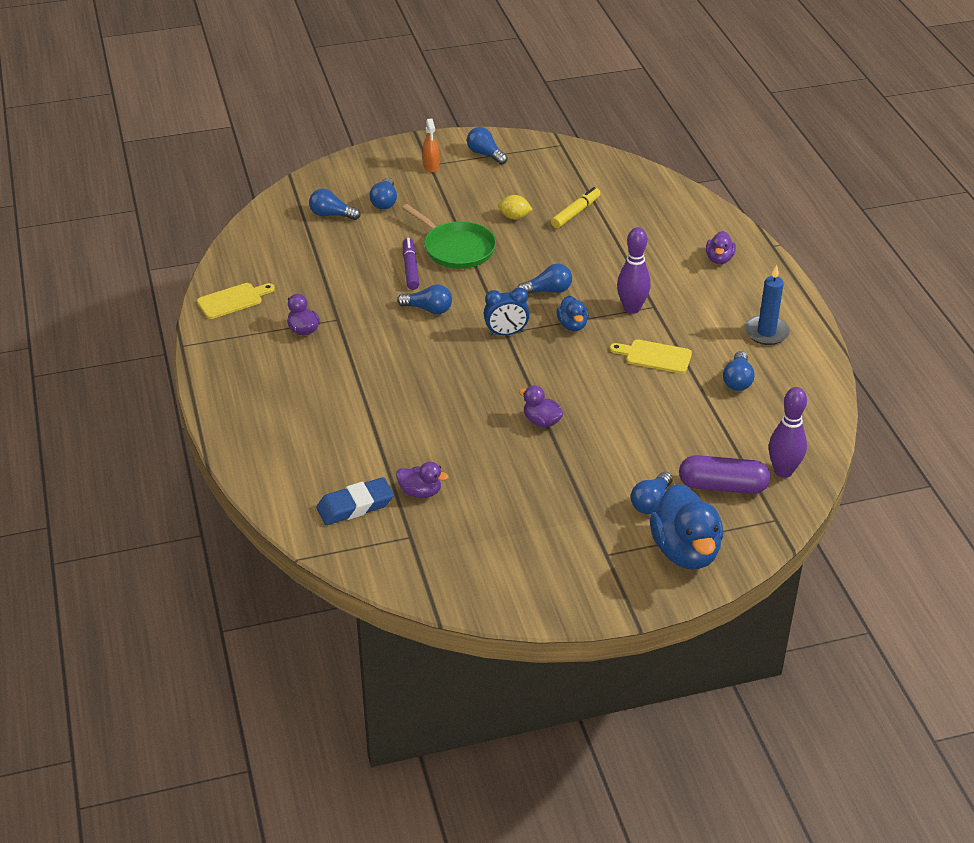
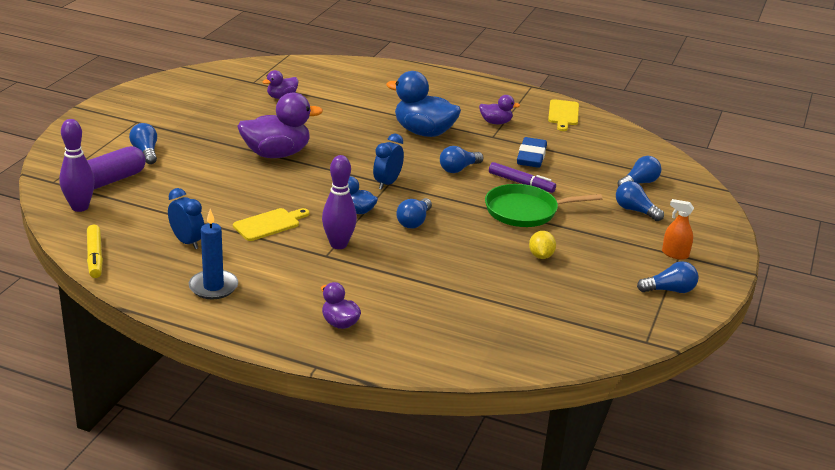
camera: 125 degrees right, 10 degrees down
blue eraser [316,477,394,525] -> blue eraser moved to [517,137,547,168]
yellow lemon [498,195,533,220] -> yellow lemon turned 45 degrees counterclockwise [529,231,556,259]
purple duck [519,385,564,428] -> purple duck [237,93,323,158], size x1.94
yellow marker [551,187,601,228] -> yellow marker moved to [87,225,103,278]
blue duck [650,484,723,569] -> blue duck moved to [386,71,461,137]
blue light bulb [723,351,755,391] -> blue clock [168,188,204,249]

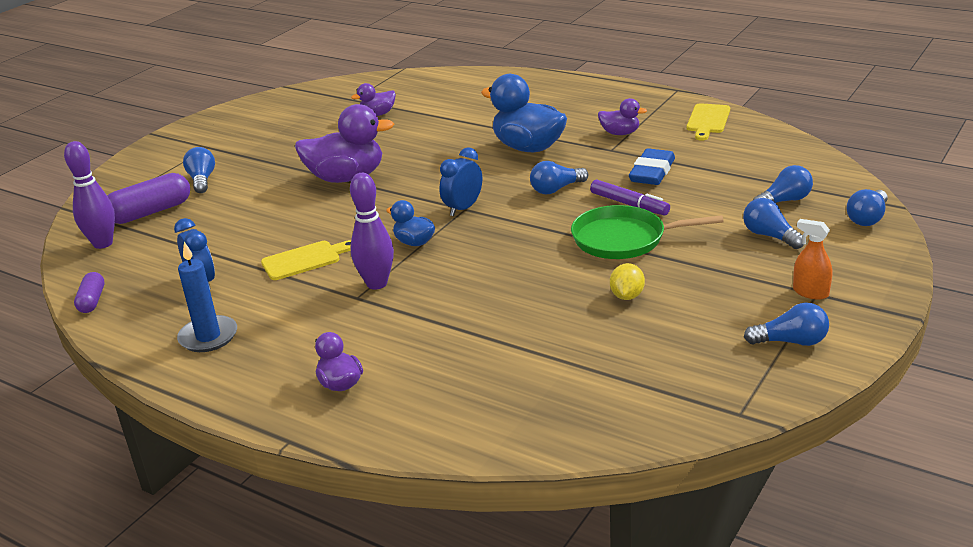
camera: 15 degrees right, 0 degrees up
yellow marker [87,225,103,278] -> purple capsule [74,272,104,313]
blue light bulb [396,198,432,229] -> blue light bulb moved to [847,189,888,226]

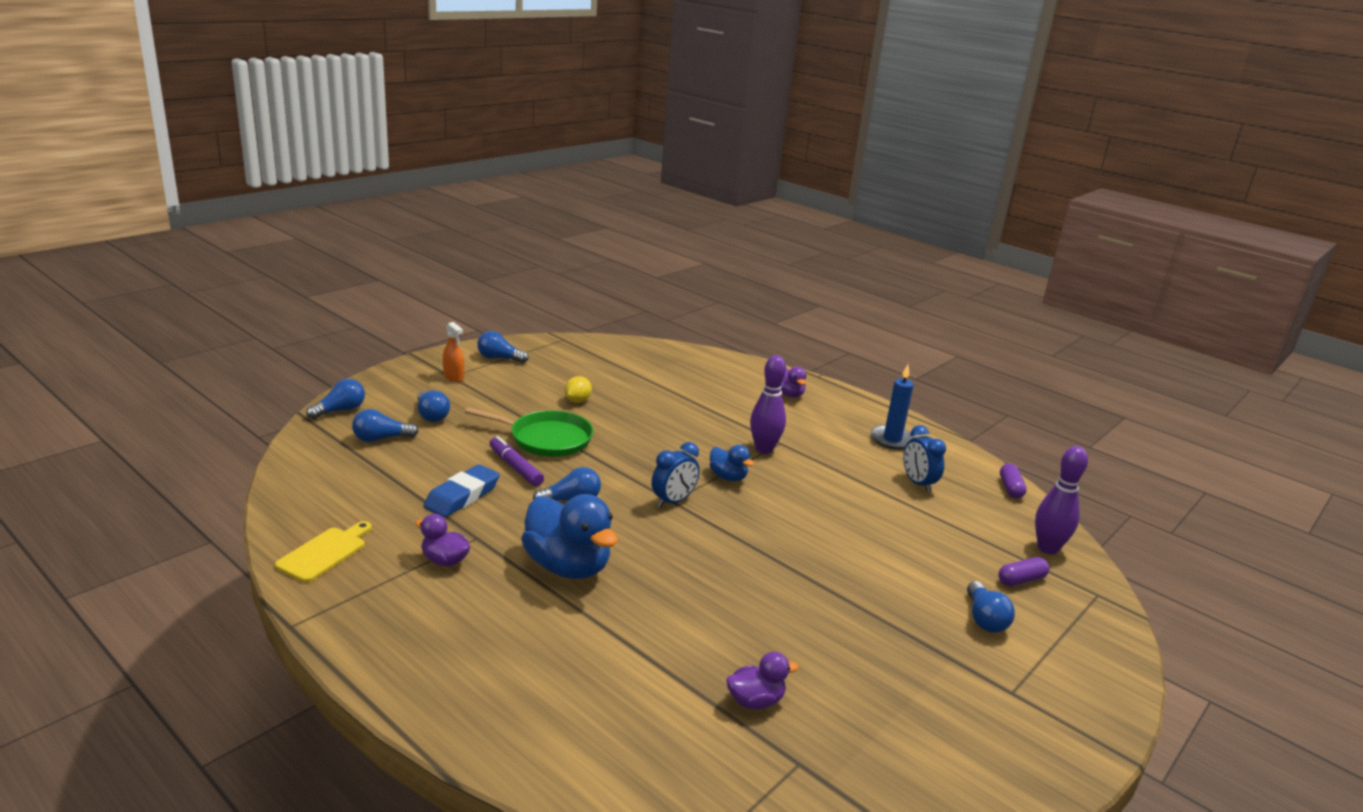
camera: 175 degrees left, 5 degrees down
purple capsule [108,173,190,224] -> purple capsule [999,557,1049,586], size x0.58
yellow cutting board [261,240,351,280] -> none
purple duck [295,104,394,183] -> none

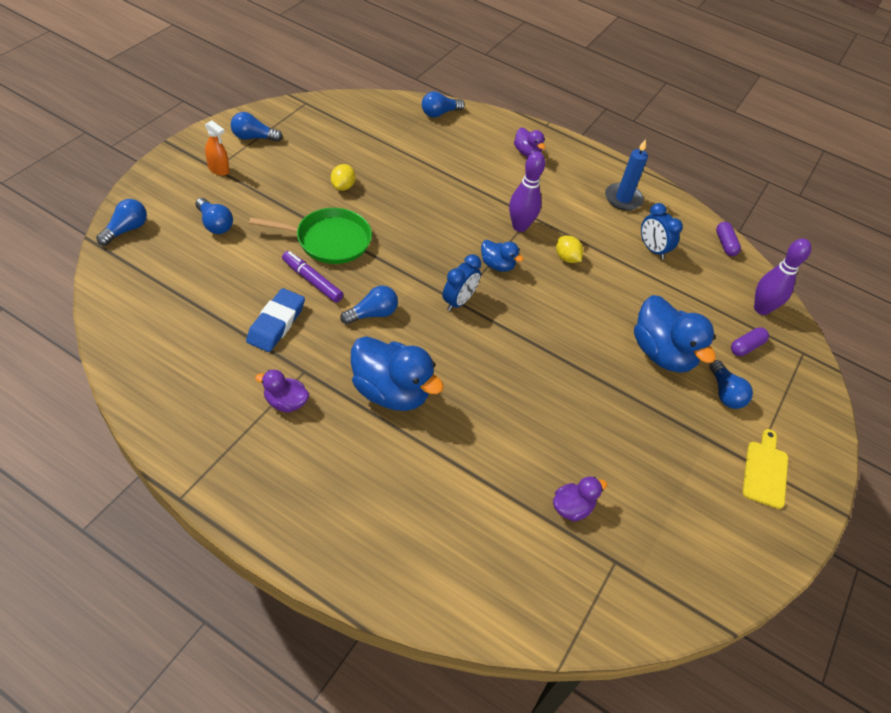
camera: 15 degrees left, 25 degrees up
yellow cutting board [275,521,372,583] -> yellow cutting board moved to [743,429,788,509]
blue light bulb [352,409,419,442] -> blue light bulb moved to [422,92,465,118]
none -> yellow lemon [556,236,583,263]
none -> blue duck [634,295,716,373]

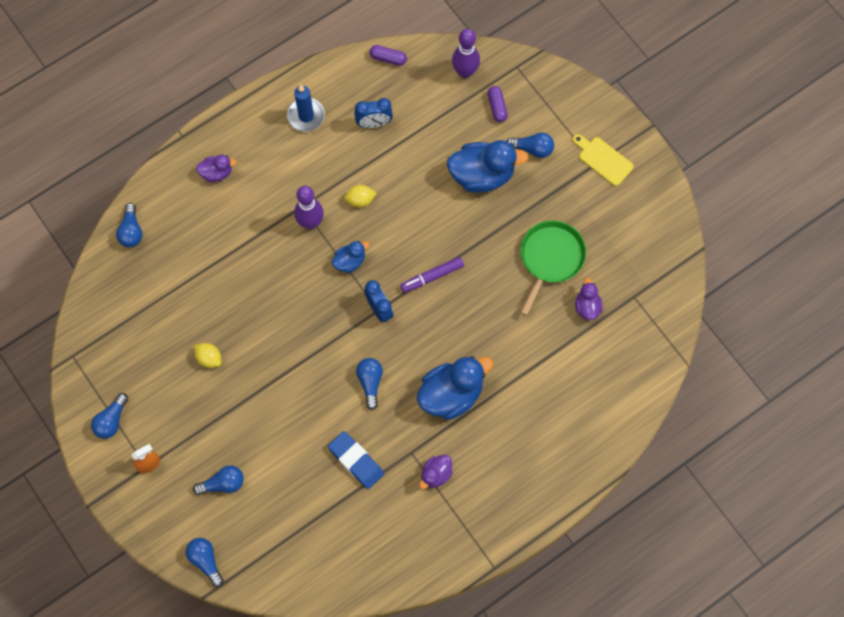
camera: 60 degrees left, 20 degrees up
green pan [249,208,372,264] -> green pan moved to [520,221,586,316]
purple marker [282,251,344,303] -> purple marker moved to [400,257,464,293]

